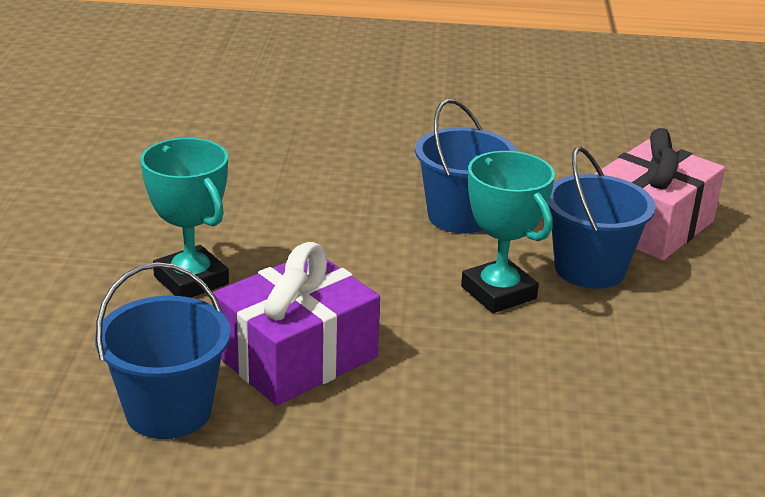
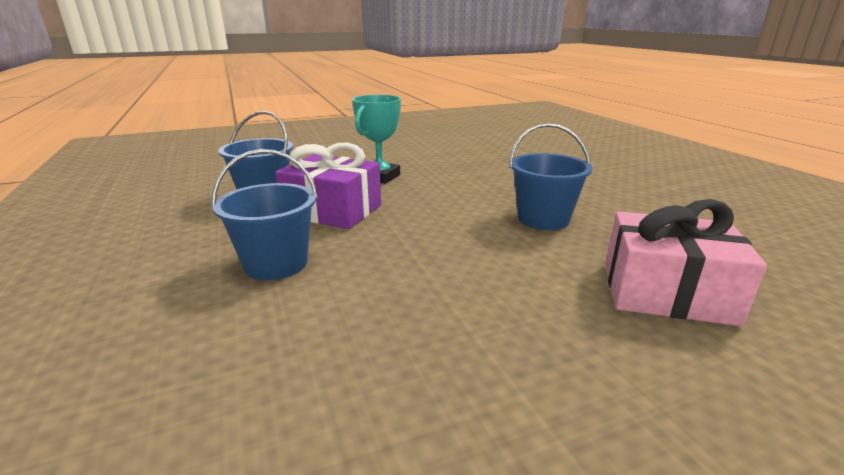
camera: 65 degrees right, 5 degrees down
turquoise trophy [461,151,555,313] -> none
blue bucket [548,146,656,289] -> blue bucket moved to [211,149,318,280]

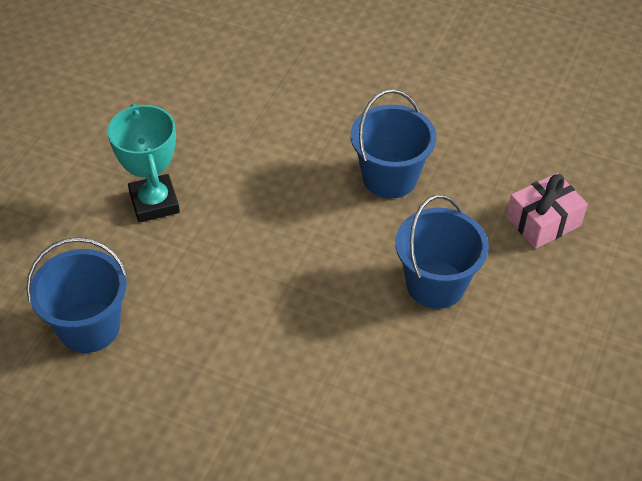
camera: 45 degrees left, 25 degrees up
blue bucket [211,149,318,280] -> blue bucket moved to [395,195,489,309]
purple gift [275,143,381,229] -> none
pink gift [605,199,767,326] -> pink gift [506,173,588,249], size x0.65

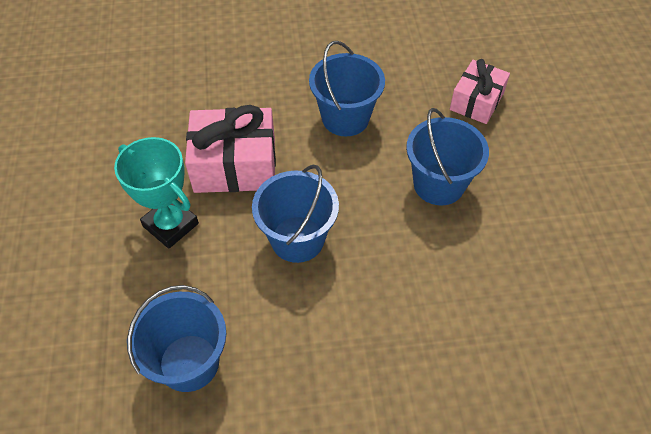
camera: 30 degrees left, 5 degrees up
none -> pink gift [185,105,276,193]
none -> blue bucket [252,165,339,263]

